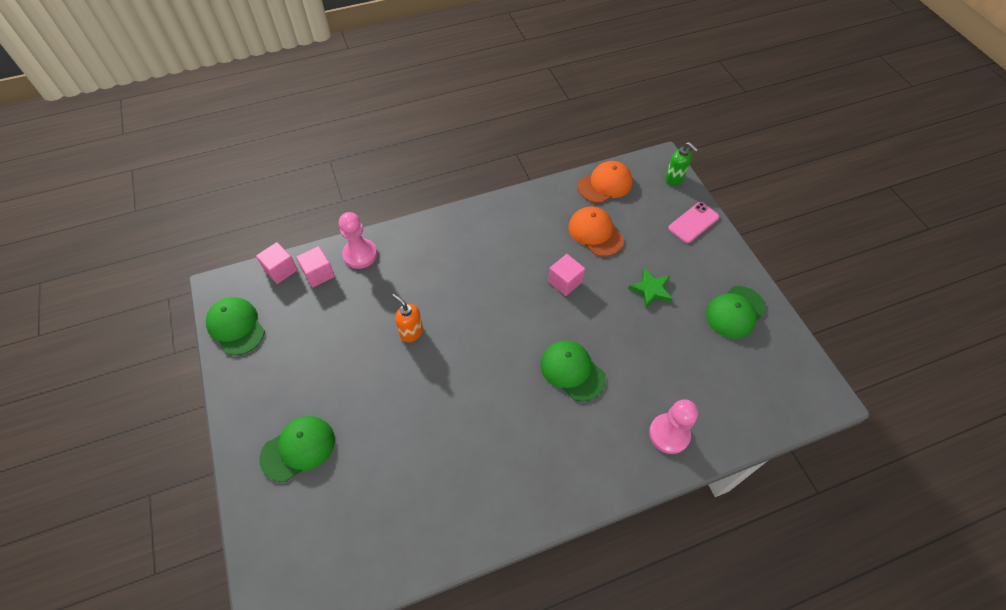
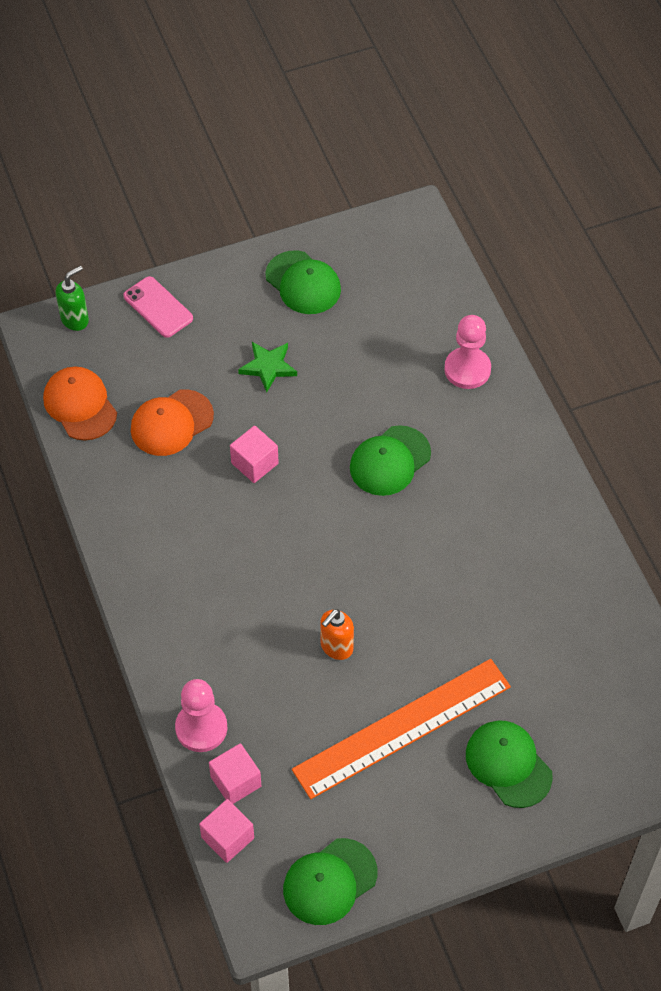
camera: 90 degrees left, 0 degrees up
none -> orange ruler [292,659,511,799]

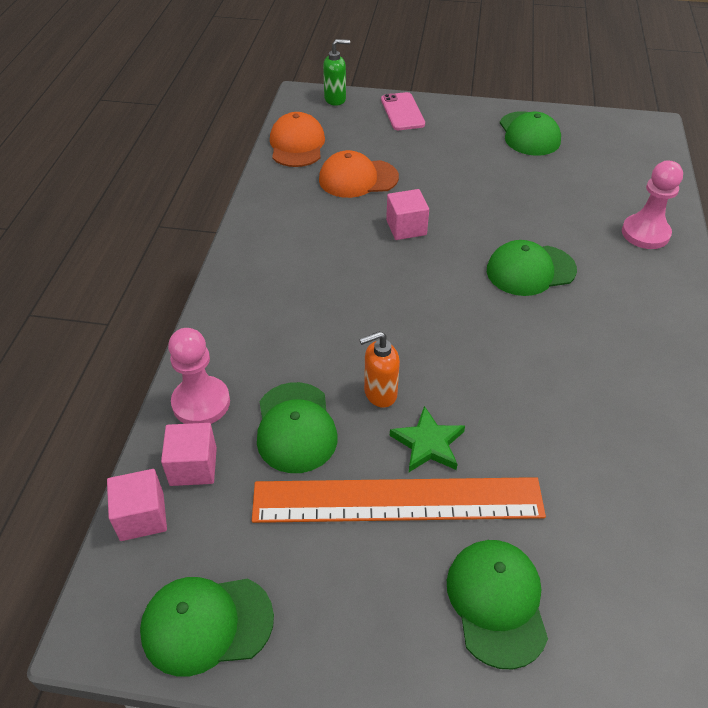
camera: 30 degrees right, 10 degrees down
green star [238,342,297,392] -> green star moved to [390,406,465,472]
none -> green cap [257,382,337,473]

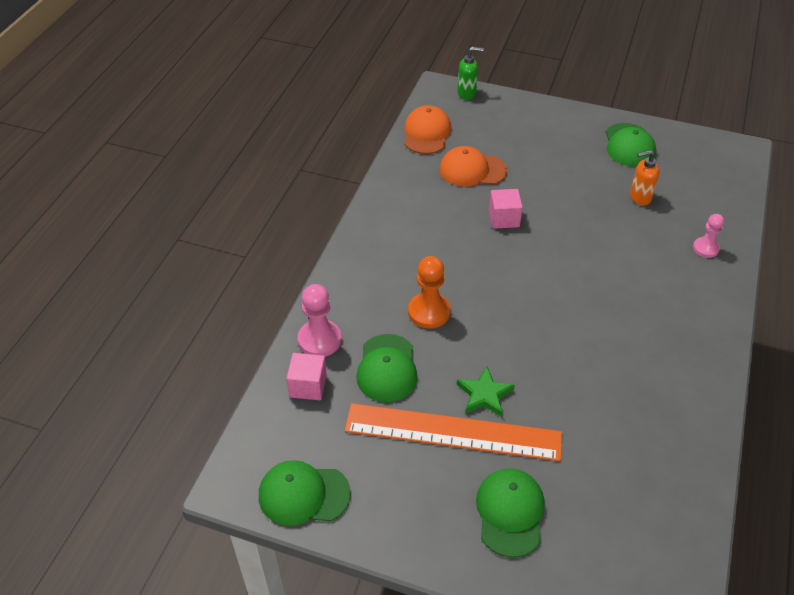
camera: 10 degrees right, 0 degrees up
pink cube [107,469,167,541] -> none
orange soap dispenser [359,331,400,408] -> orange soap dispenser moved to [630,150,660,206]
pink phone [381,92,425,130] -> none
green cap [487,240,577,296] -> none
pink pawn [622,160,683,249] -> pink pawn [693,214,724,258], size x0.64
none -> orange pawn [408,256,451,329]

